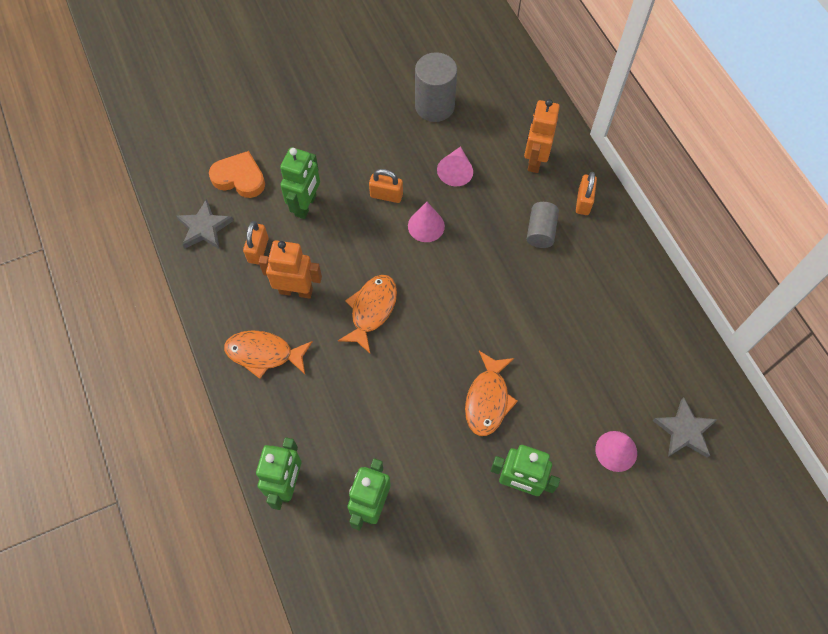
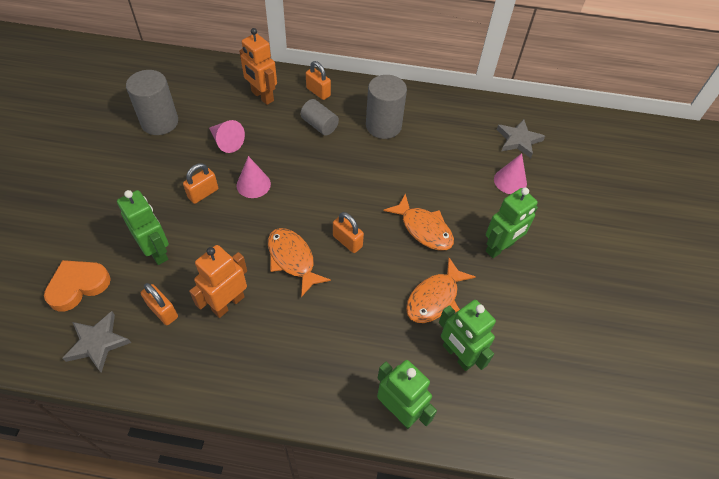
camera: 60 degrees left, 10 degrees down
orange fish [224,330,313,379] -> orange fish moved to [406,258,475,323]
none -> orange padlock [333,212,364,253]
none -> grey cylinder [366,75,407,139]

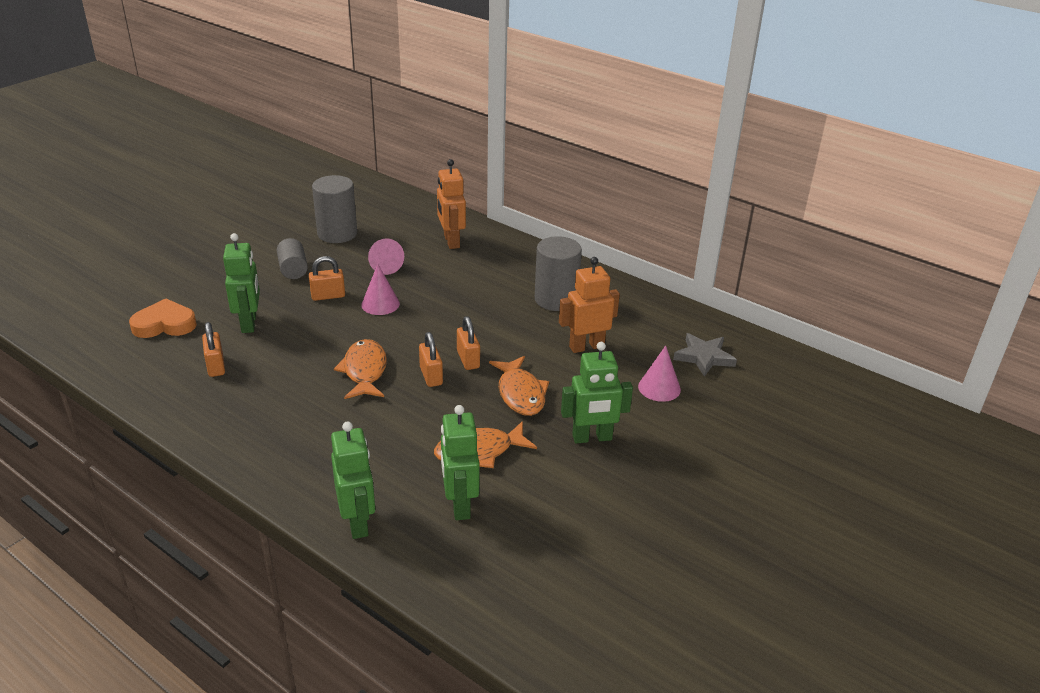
camera: 30 degrees right, 20 degrees down
grey star [62,311,131,373] -> none
orange robot [189,245,247,318] -> orange robot moved to [559,257,620,353]
grey cylinder [300,99,339,136] -> grey cylinder moved to [276,238,308,279]
orange padlock [306,61,331,100] -> orange padlock moved to [457,316,480,370]

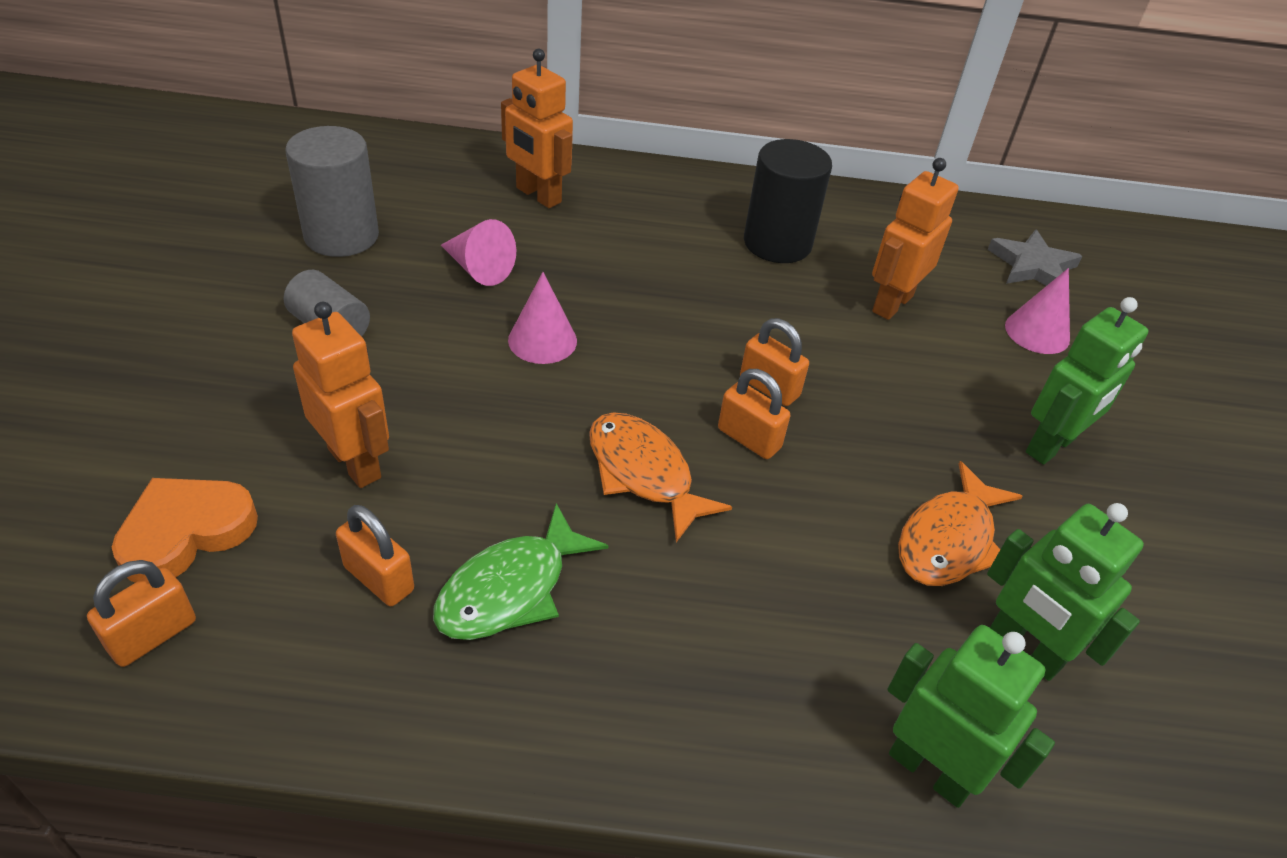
camera: 35 degrees left, 10 degrees up
green robot [223,233,260,333] -> orange robot [292,302,389,488]
orange padlock [309,256,345,301] -> orange padlock moved to [87,560,196,667]
orange fish [489,356,549,416] -> none
grey cylinder [535,236,582,311] -> black cylinder [744,139,832,263]
none -> green fish [433,503,609,640]

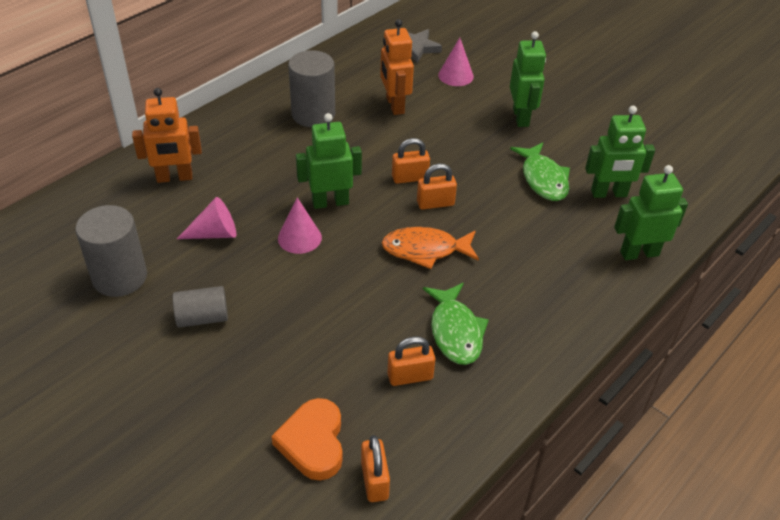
camera: 50 degrees left, 0 degrees up
orange robot [292,302,389,488] -> none
black cylinder [744,139,832,263] -> grey cylinder [288,50,335,127]
orange fish [898,461,1023,586] -> green fish [510,143,570,201]
none -> green robot [296,113,362,209]

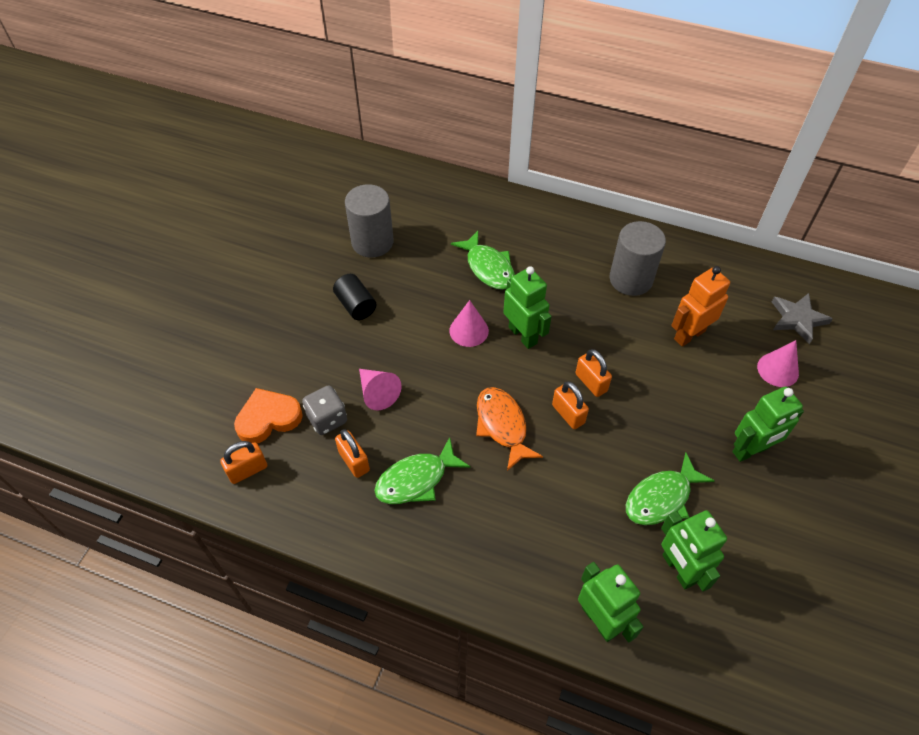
camera: 70 degrees right, 10 degrees up
orange robot [132,88,202,183] -> none
grey cylinder [173,286,228,328] -> black cylinder [333,274,377,320]
pink cone [177,197,236,239] -> pink cone moved to [359,369,402,410]
none -> grey dice [302,385,347,435]
none -> green fish [451,231,515,290]

